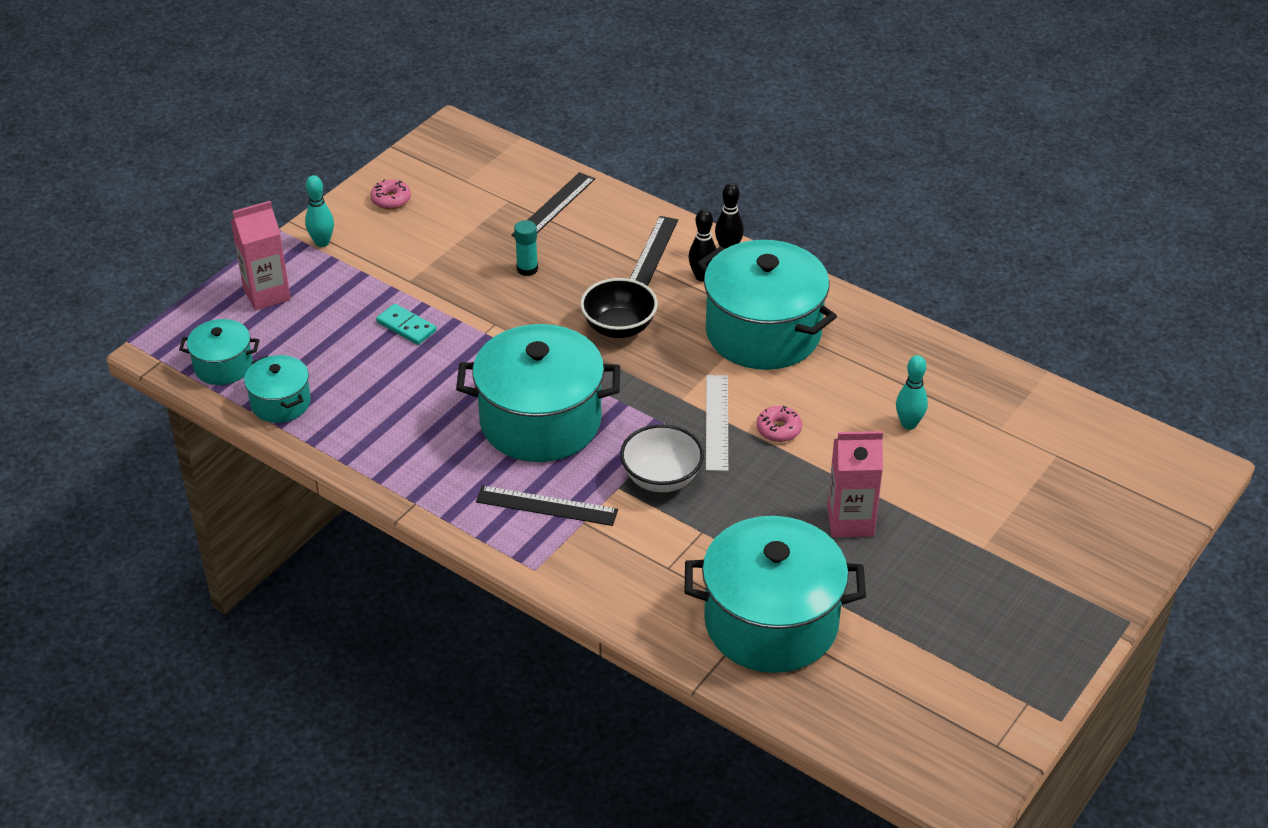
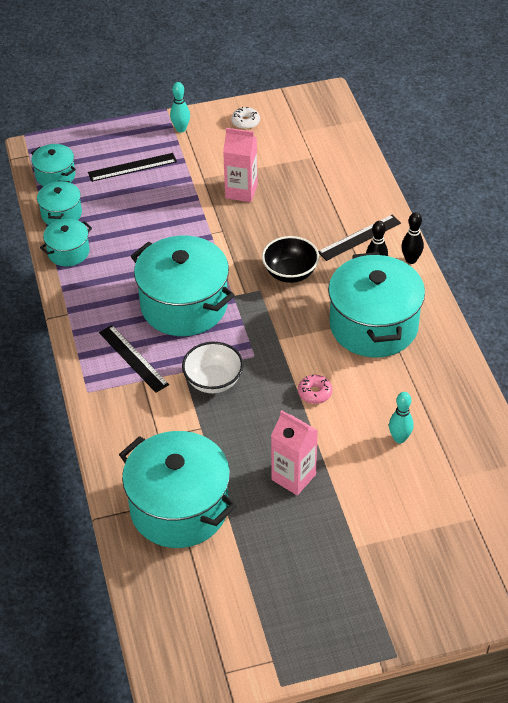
camera: 40 degrees right, 5 degrees up
pink carton [231,201,291,310] -> pink carton moved to [223,128,258,202]
pink donut [370,179,411,209] -> white donut [231,107,260,129]
turquoise domino [376,304,437,345] -> none
black ruler [511,172,595,237] -> black ruler moved to [88,153,177,182]
turquoise glue stick [514,220,538,276] -> none
white ruler [706,375,728,471] -> none
none -> turquoise pot [40,219,92,267]

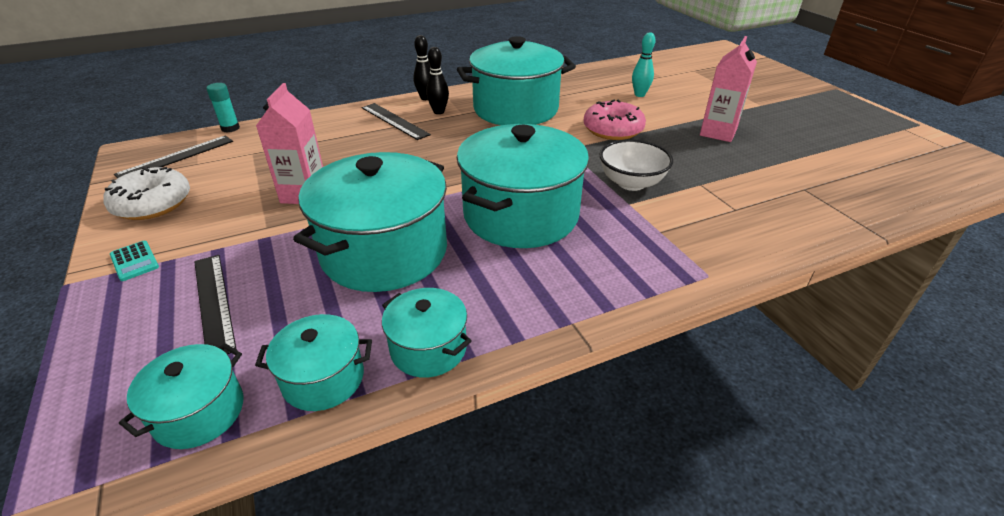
camera: 100 degrees left, 10 degrees down
black ruler [99,325,169,393] -> black ruler moved to [114,135,233,178]
turquoise pot [119,431,236,548] -> turquoise pot moved to [293,152,447,292]
turquoise bowling pin [170,82,190,133] -> turquoise calculator [110,241,159,281]
white donut [231,107,260,129] -> white donut [103,166,190,220], size x1.79
black bowl [262,236,319,283] -> none
pink donut [298,375,332,404] -> pink donut [584,99,646,140], size x1.79
none -> turquoise glue stick [206,83,240,133]

